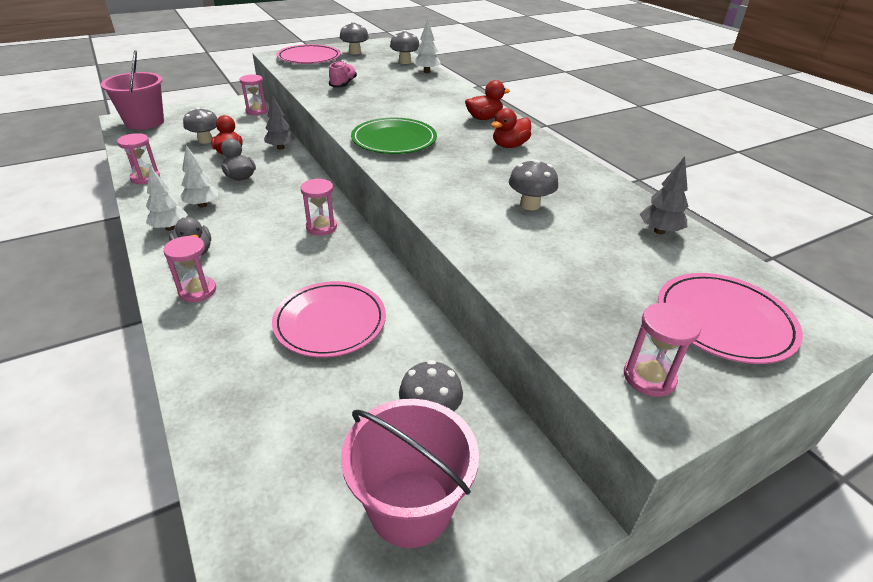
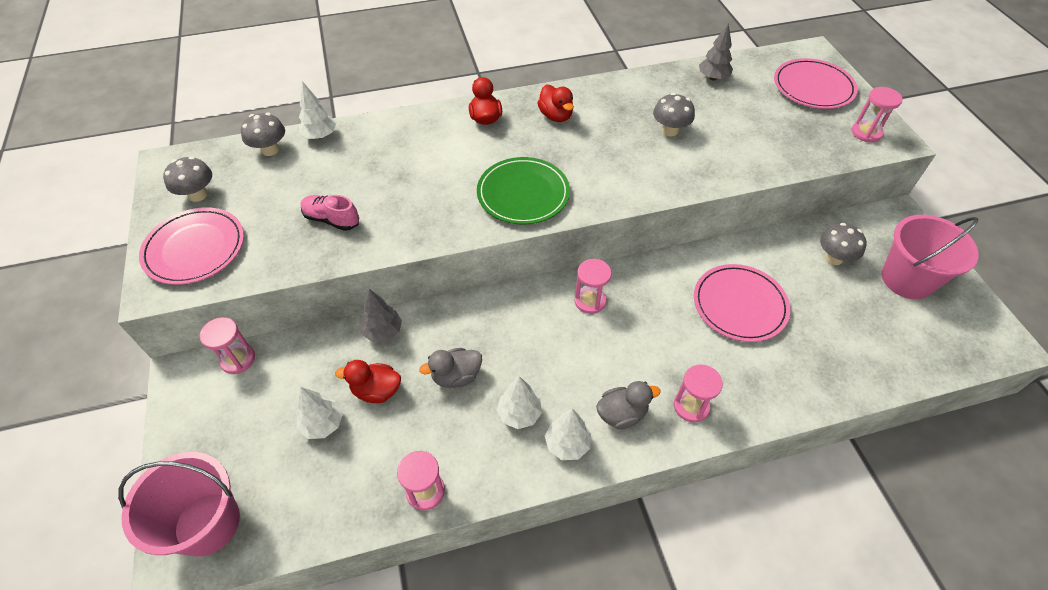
camera: 75 degrees left, 15 degrees up
grey mushroom [183,107,217,144] -> white tree [296,387,343,439]

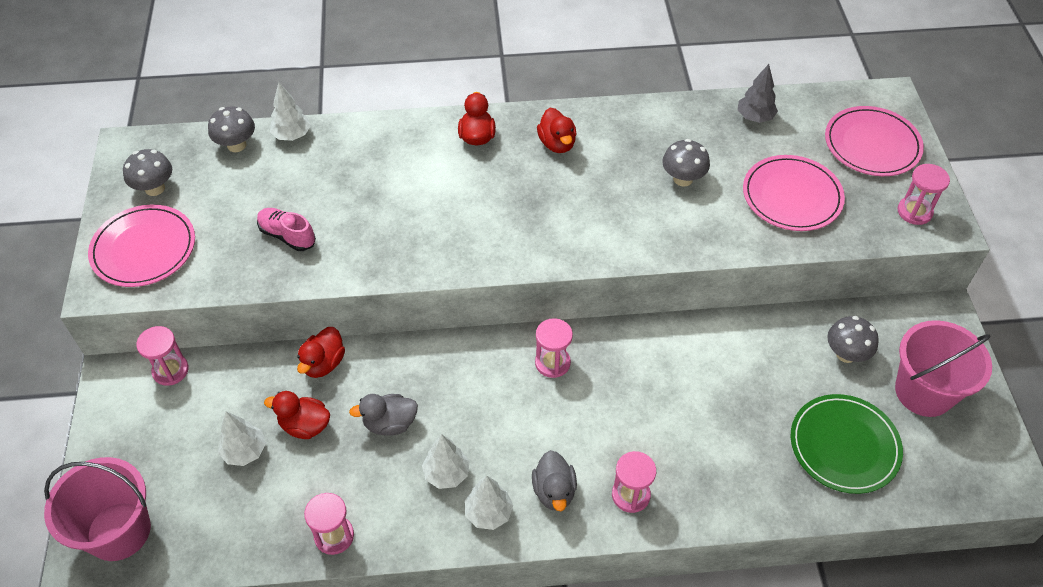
camera: 10 degrees right, 0 degrees up
grey tree [360,289,402,342] -> red duck [297,327,345,378]
green plate [477,157,570,225] -> green plate moved to [791,394,903,494]
grey duck [596,381,661,429] -> grey duck turned 90 degrees clockwise [532,450,577,511]
pink plate [694,264,790,342] -> pink plate moved to [743,155,845,231]

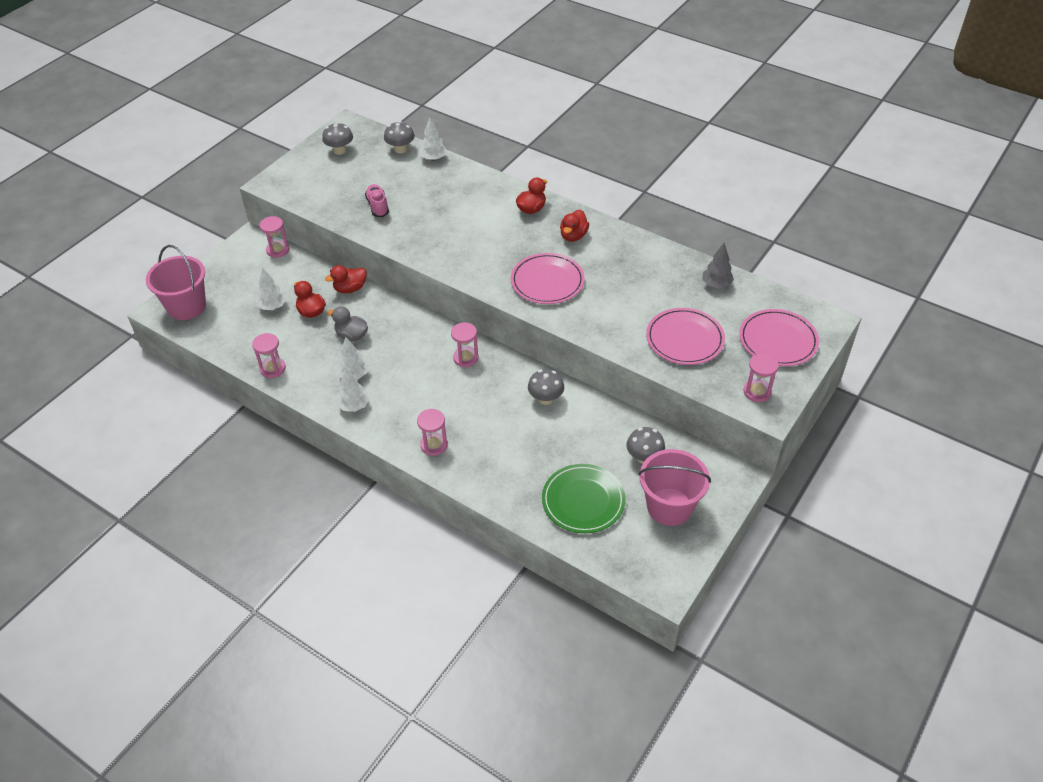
camera: 40 degrees right, 5 degrees down
pink plate [88,205,195,287] -> pink plate moved to [511,253,585,304]
grey duck [532,450,577,511] -> none
grey mushroom [662,139,710,187] -> grey mushroom moved to [528,369,564,405]

